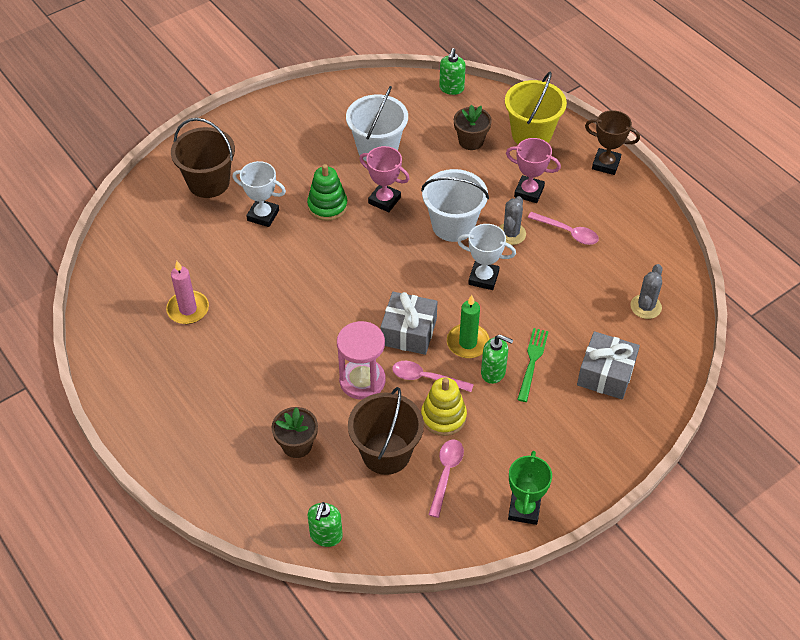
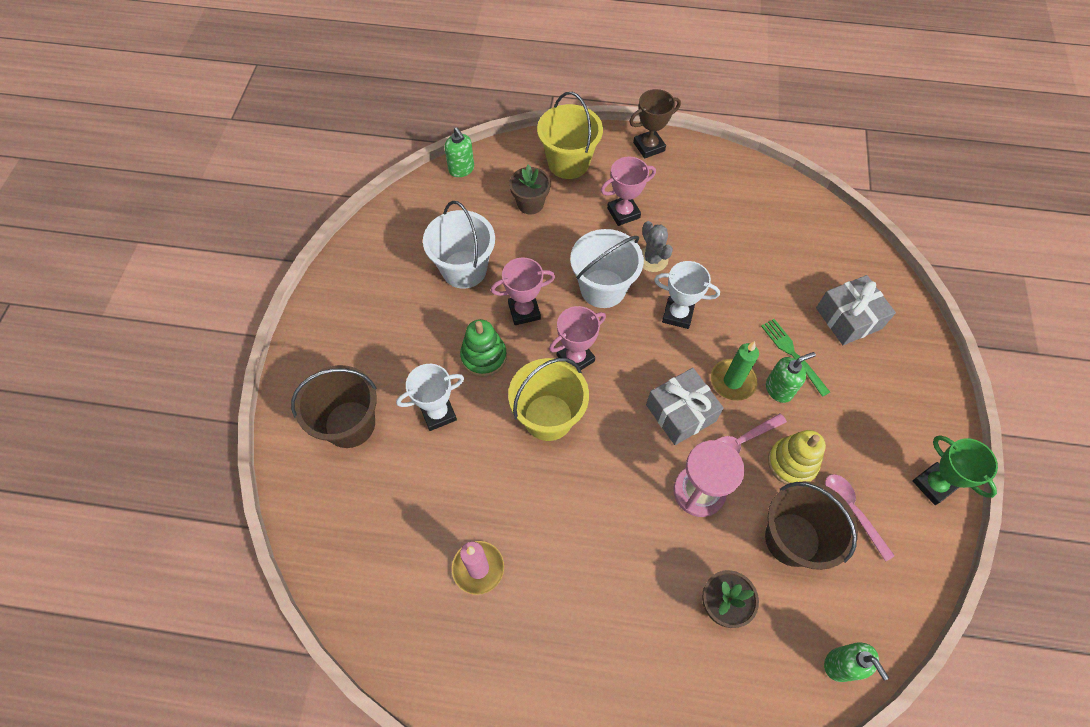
camera: 45 degrees left, 10 degrees up
white trophy [457,224,516,290] -> white trophy turned 45 degrees clockwise [654,261,720,329]
pink spoon [528,212,599,245] -> none
grey cactus [630,264,663,319] -> none
none -> yellow bucket [508,358,589,441]
none -> pink trophy [549,306,606,370]

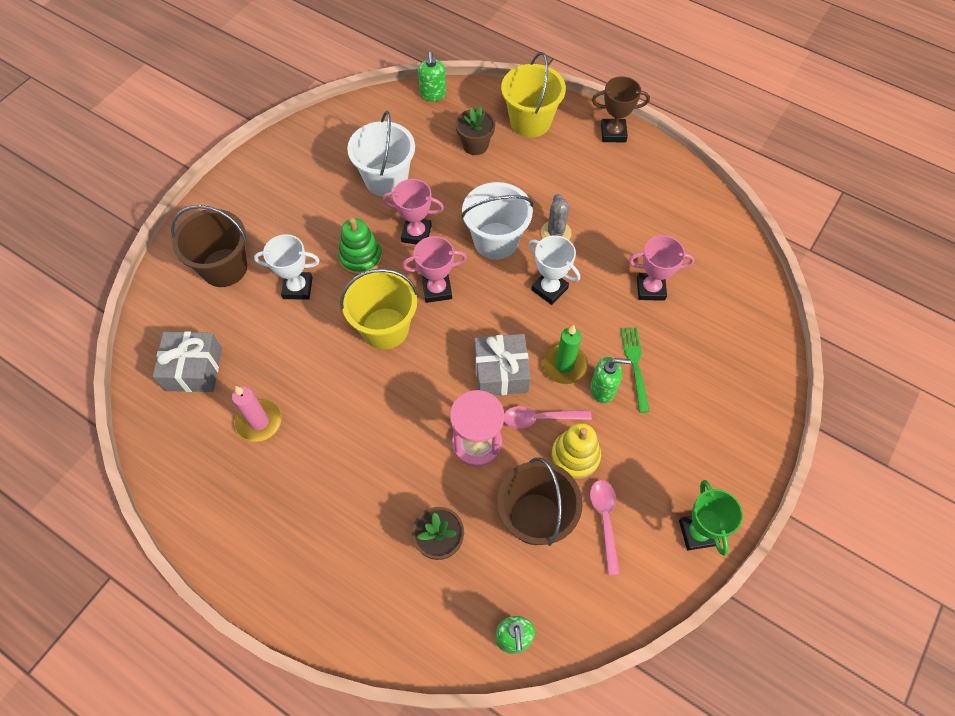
camera: 25 degrees right, 0 degrees up
pink trophy [601,157,656,226] -> pink trophy moved to [629,235,694,301]
grey gift [816,275,896,345] -> grey gift moved to [153,331,222,392]

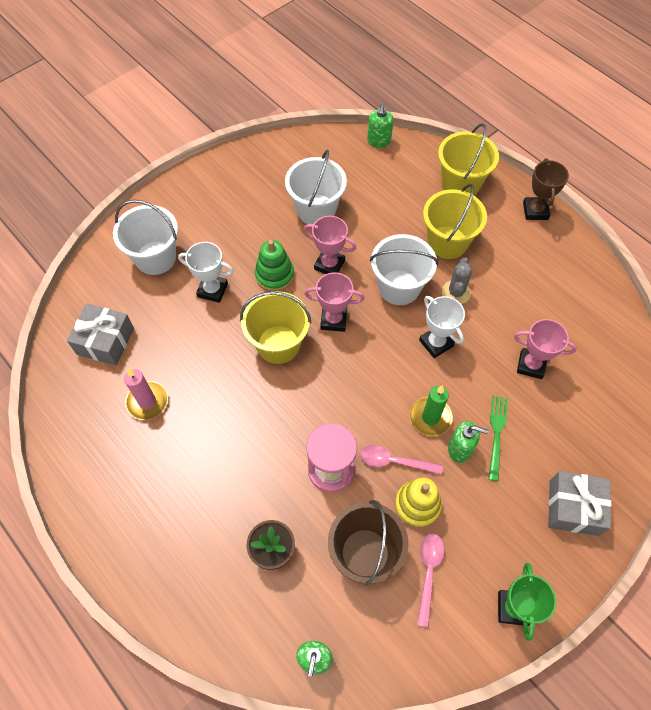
camera: 15 degrees right, 0 degrees up
brown bucket [171,205,247,287] -> white bucket [113,200,178,275]
brown flower pot [456,106,495,155] -> none
grey gift [474,334,531,395] -> grey gift moved to [548,471,611,536]
brown trophy [592,76,650,142] -> brown trophy turned 75 degrees clockwise [523,158,569,220]
none -> yellow bucket [423,184,487,259]

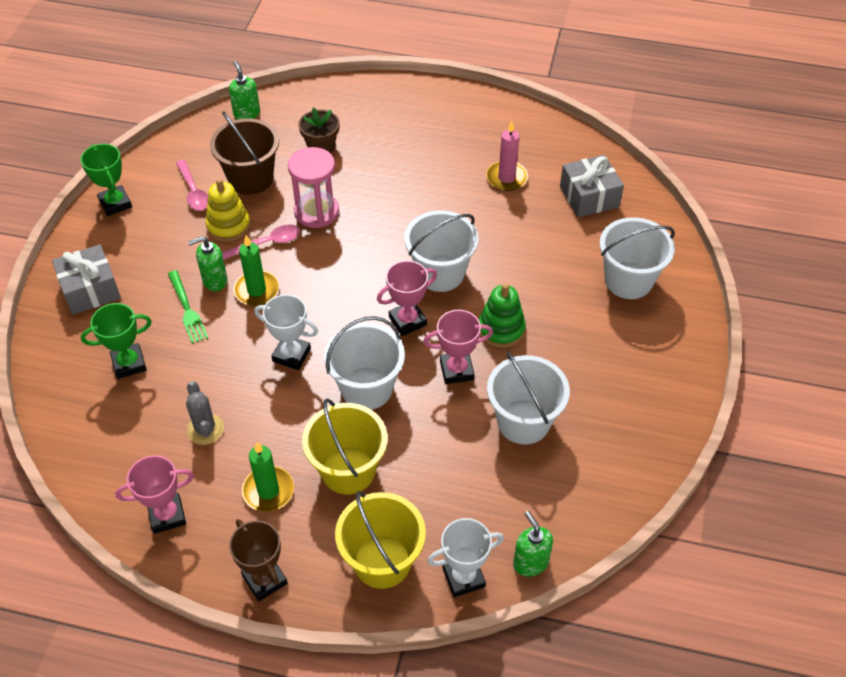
camera: 145 degrees right, 10 degrees down
white trophy [178,242,234,303] -> white trophy moved to [427,518,504,597]
yellow bucket [240,291,311,364] -> white bucket [404,210,479,292]
grey cactus [442,257,472,304] -> grey cactus moved to [186,381,224,445]
pink trophy [514,319,577,379] -> pink trophy moved to [115,455,194,534]
none -> green trophy [81,303,152,379]
none -> green candle [242,442,294,512]

